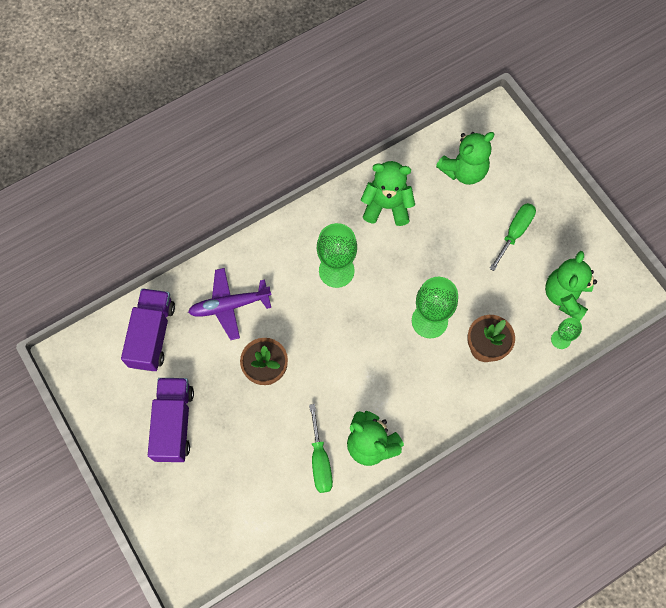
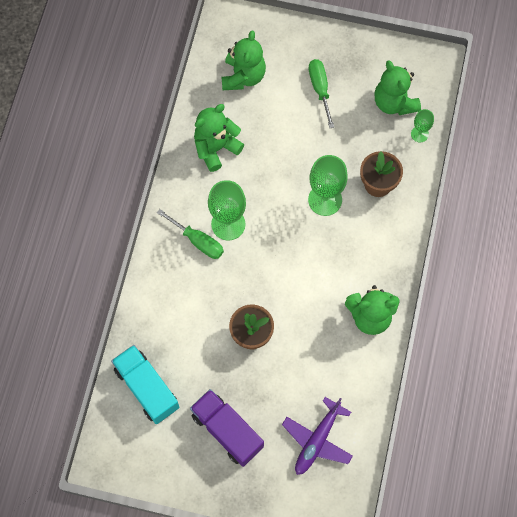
camera: 45 degrees left, 0 degrees up
purple truck [121,288,175,371] -> turquoise truck [111,345,179,424]
purple plane [188,268,272,340] -> purple plane moved to [282,397,353,475]
green screwdriver [309,404,333,493] -> green screwdriver moved to [157,209,224,259]

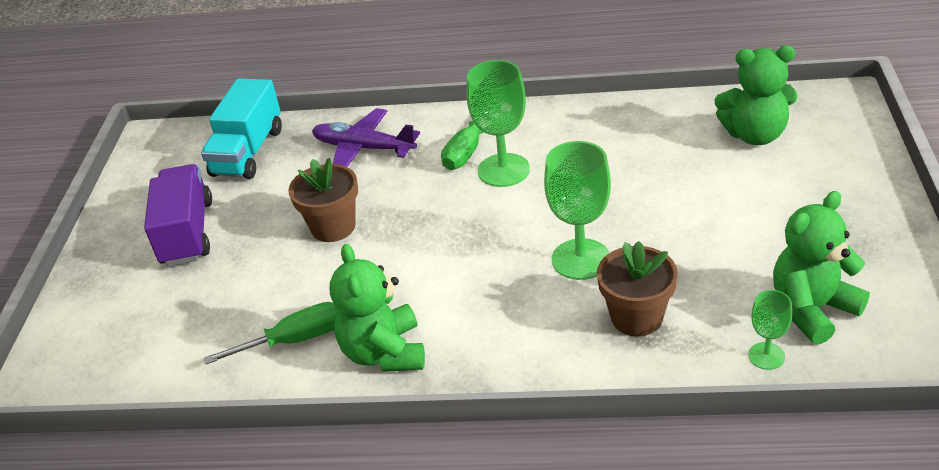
camera: 85 degrees right, 30 degrees down
turquoise truck [111,345,179,424] -> turquoise truck turned 150 degrees clockwise [201,78,282,179]
purple truck [190,389,264,467] -> purple truck turned 45 degrees counterclockwise [144,164,212,266]
green teddy bear [194,104,244,172] -> none
purple plane [282,397,353,475] -> purple plane moved to [312,108,420,167]
green screwdriver [308,59,334,128] -> green screwdriver moved to [204,302,338,364]

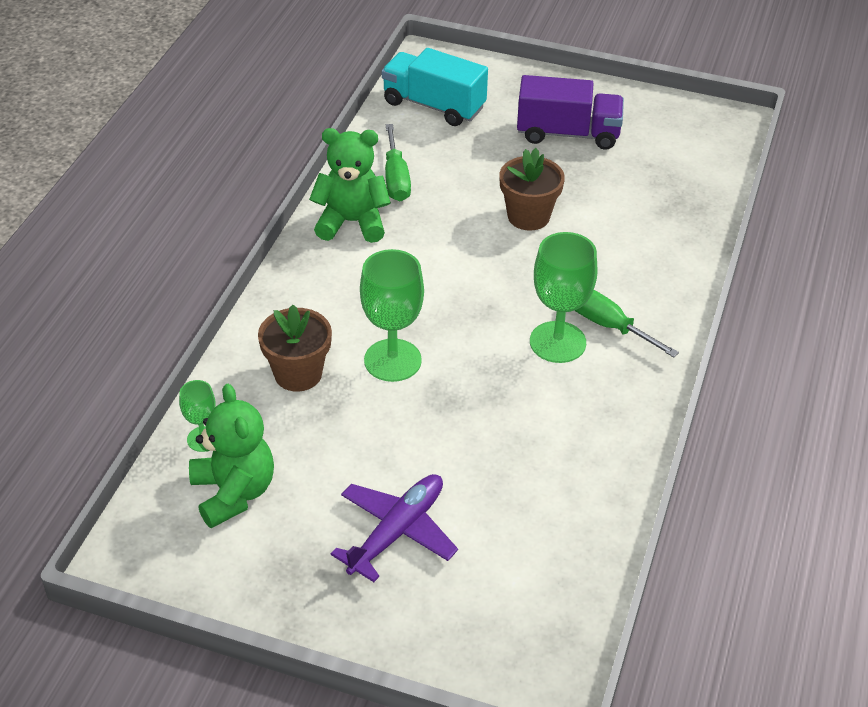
camera: 100 degrees right, 5 degrees up
turquoise truck [201,78,282,179] -> turquoise truck moved to [382,48,488,126]
purple plane [312,108,420,167] -> purple plane moved to [331,474,458,582]
green teddy bear [715,45,797,145] -> none

